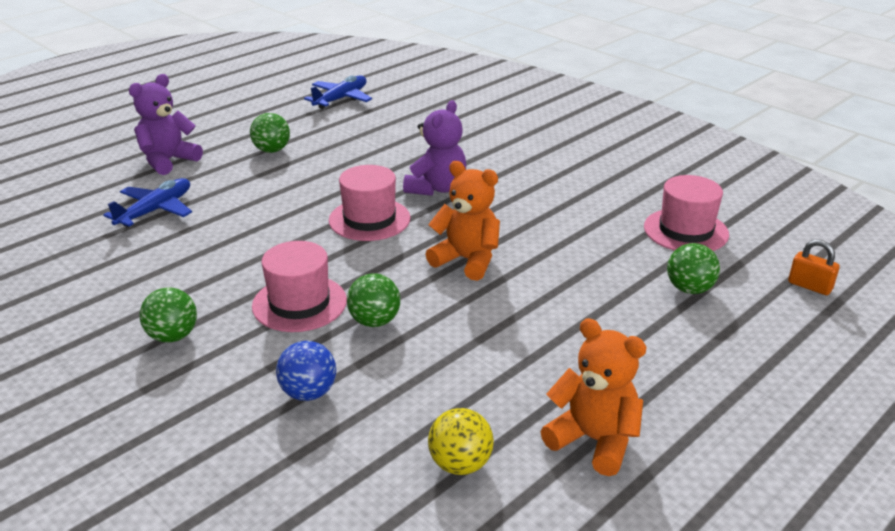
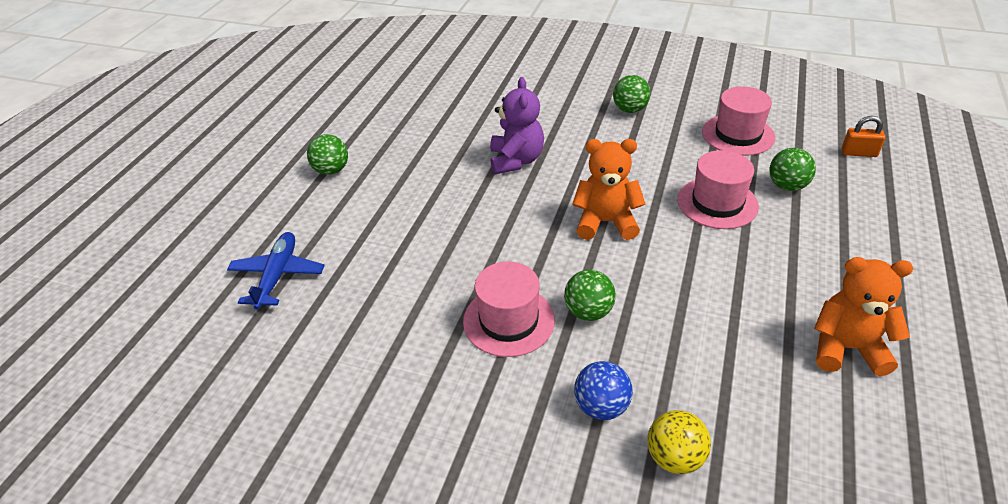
camera: 25 degrees left, 10 degrees up
purple teddy bear [129,74,203,175] -> none
green ball [139,287,197,342] -> green ball moved to [613,75,651,113]
blue plane [304,76,372,109] -> none
pink hat [329,165,411,241] -> pink hat moved to [677,150,759,229]
yellow ball [428,408,494,475] -> yellow ball moved to [647,410,711,474]

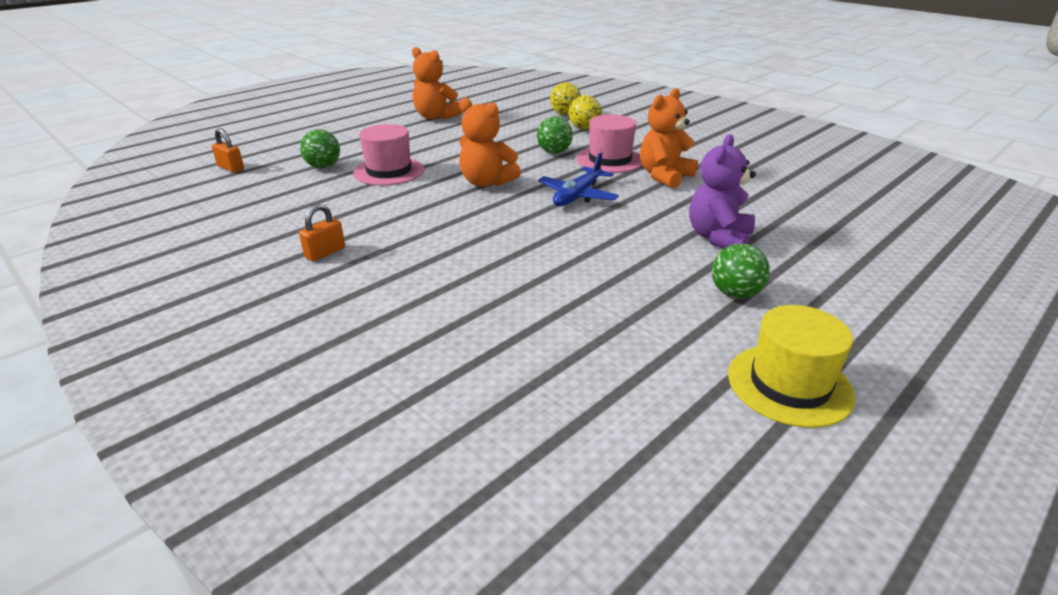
camera: 155 degrees left, 10 degrees down
blue plane [227,232,325,309] -> blue plane moved to [538,153,619,206]
purple teddy bear [490,77,544,175] -> purple teddy bear moved to [689,134,756,249]
blue ball [574,361,633,420] -> yellow ball [569,95,602,130]
green ball [613,75,651,113] -> orange padlock [299,204,345,262]
pink hat [702,86,775,156] -> none
none -> orange teddy bear [640,88,698,188]
none -> yellow hat [728,305,856,428]

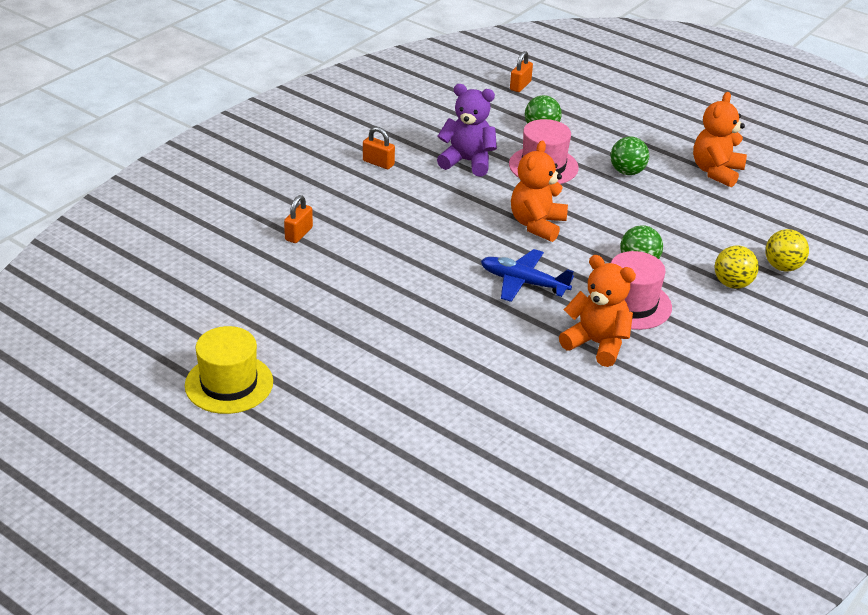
camera: 80 degrees right, 5 degrees up
purple teddy bear [689,134,756,249] -> purple teddy bear moved to [437,84,497,177]
green ball [712,243,770,299] -> green ball moved to [610,136,649,175]
none -> orange padlock [284,195,313,243]

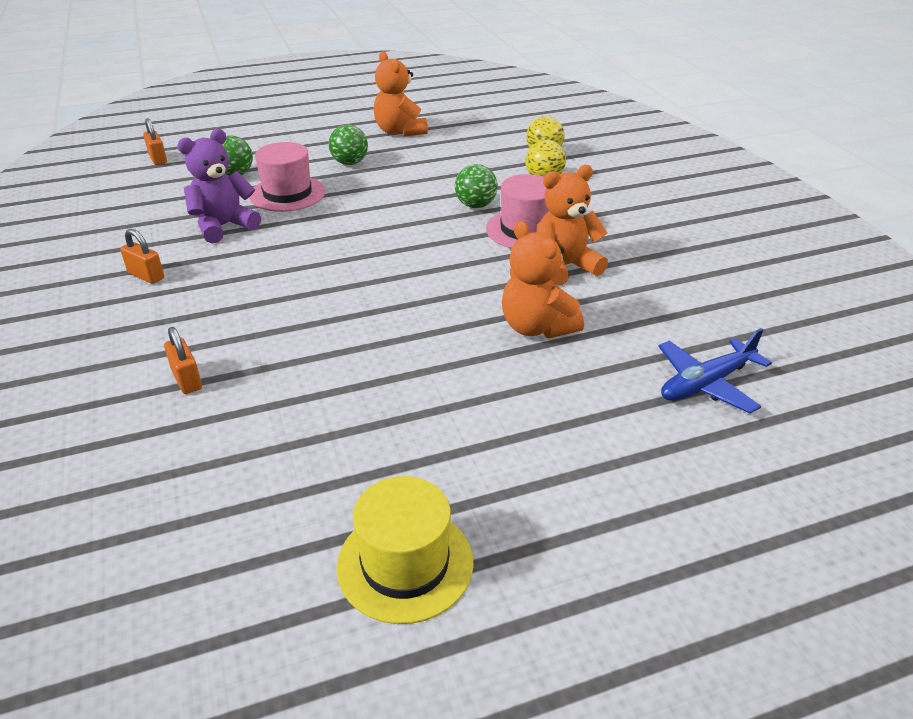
camera: 55 degrees left, 0 degrees up
orange padlock [363,127,395,169] -> orange padlock turned 60 degrees clockwise [120,229,164,284]
blue plane [481,249,574,302] -> blue plane moved to [658,328,772,413]
orange teddy bear [511,141,568,242] -> orange teddy bear moved to [502,221,584,338]

